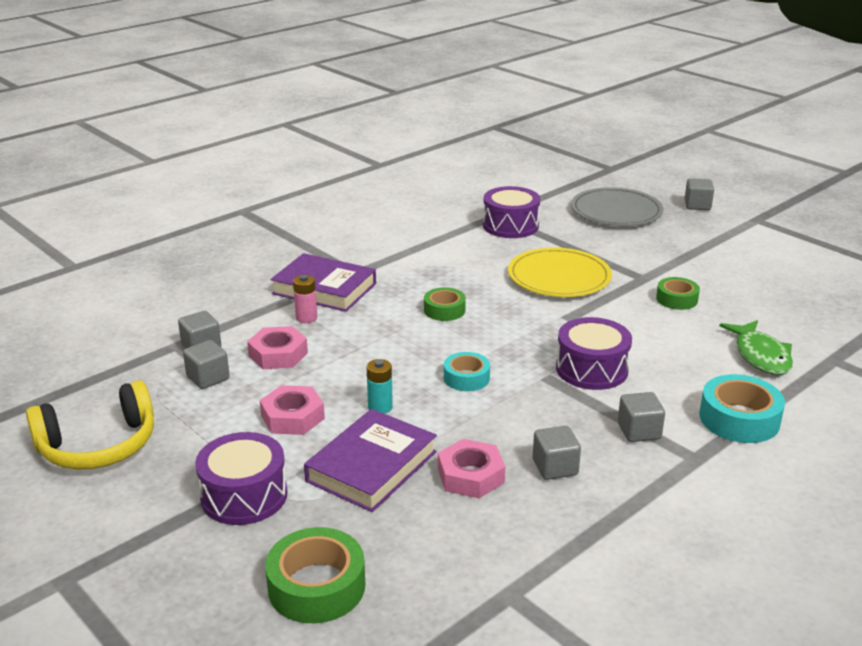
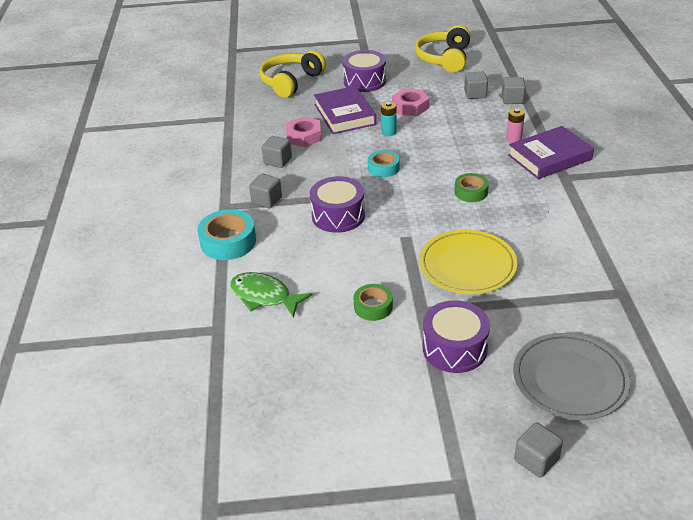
camera: 130 degrees right, 10 degrees up
pink nut [247,326,308,369] -> none
green tape [265,527,365,623] -> yellow headphones [260,50,326,98]
purple drum [483,186,541,238] -> purple drum moved to [423,300,490,373]

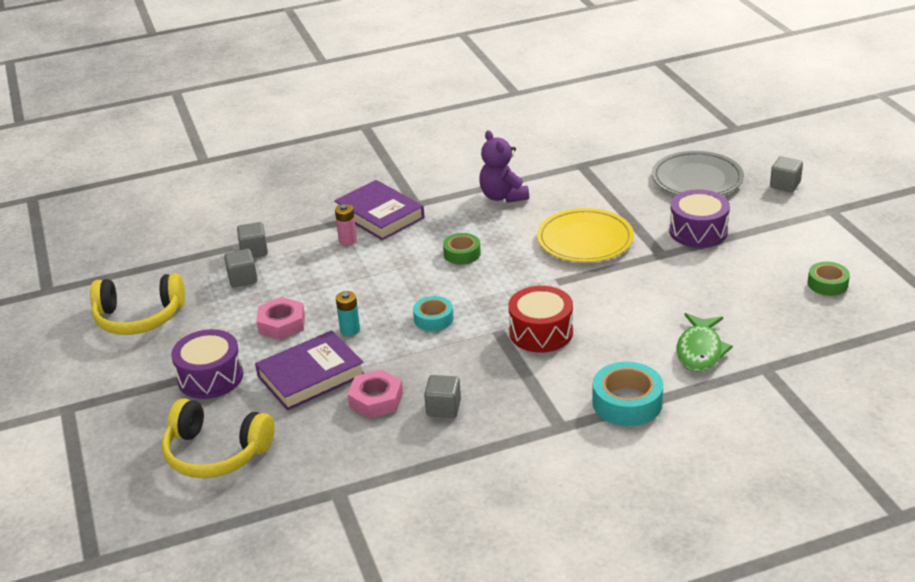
camera: 105 degrees left, 5 degrees down
grey cube [249,174,282,208] -> none
purple drum [310,176,365,233] -> red drum [508,286,573,353]
green tape [354,284,393,321] -> green tape moved to [808,262,850,296]
none -> purple teddy bear [479,130,529,203]

